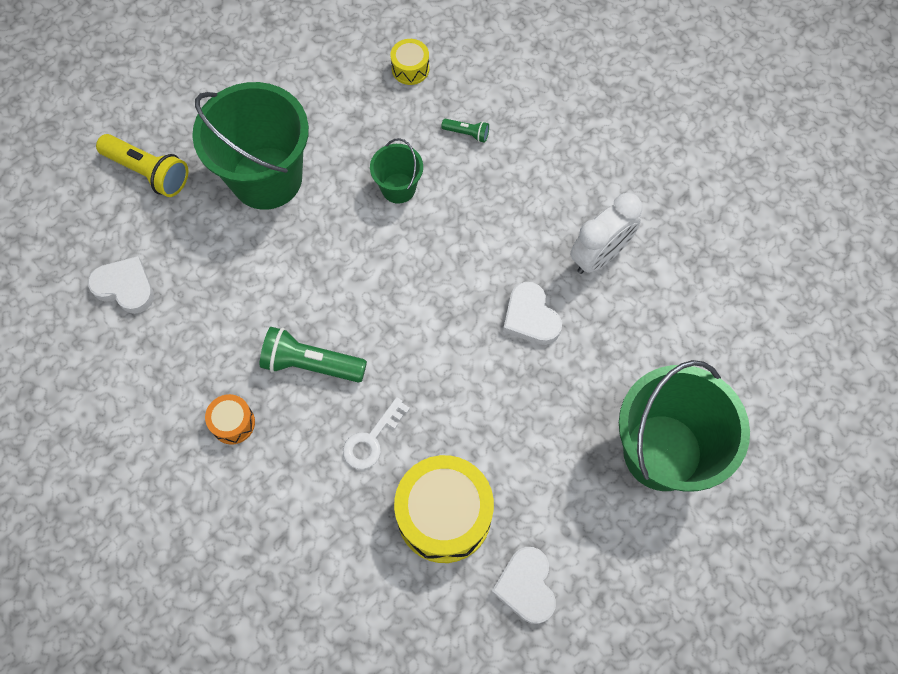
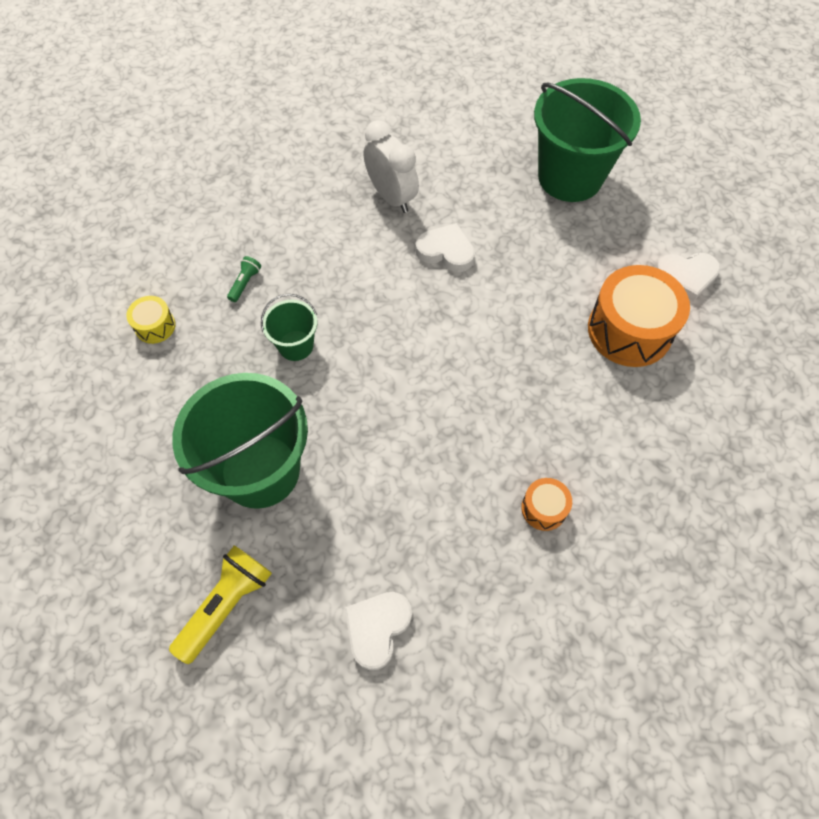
camera: 85 degrees left, 5 degrees down
green flashlight [260,327,367,382] -> none
white key [343,397,410,469] -> none
yellow drum [394,455,494,563] -> orange drum [588,265,690,367]
white heart [503,282,562,345] -> white heart turned 135 degrees counterclockwise [415,223,475,272]

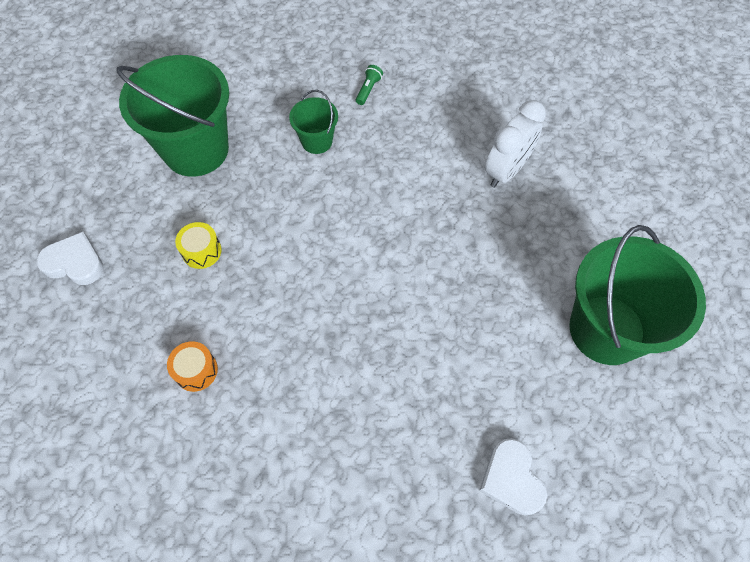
camera: 75 degrees right, 0 degrees up
yellow drum [126,296,176,344] -> yellow drum moved to [175,222,222,269]
yellow flashlight [169,545,272,664] -> none
green flashlight [227,256,261,302] -> green flashlight turned 75 degrees counterclockwise [356,65,383,105]
white heart [415,223,475,272] -> none
orange drum [588,265,690,367] -> none

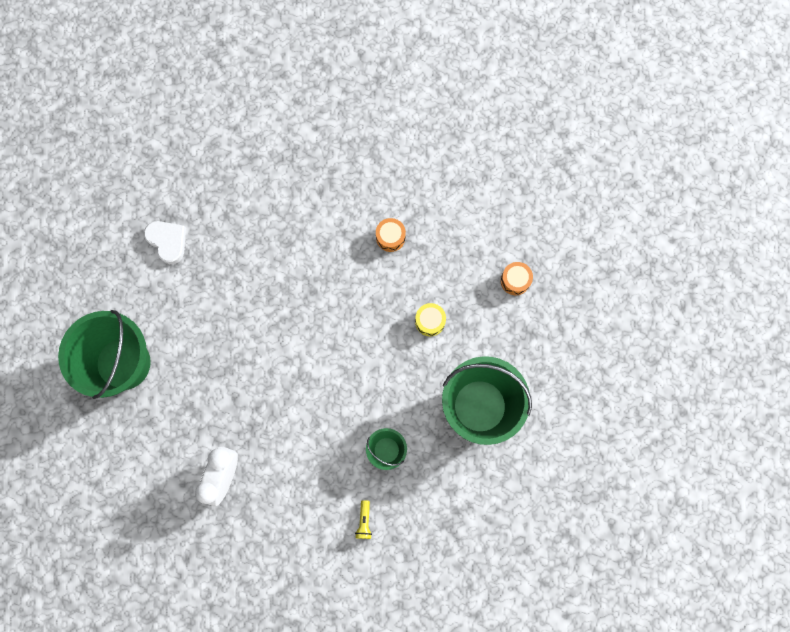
camera: 160 degrees right, 15 degrees up
white heart [36,232,103,285] -> orange drum [500,262,533,295]
green flashlight [356,65,383,105] -> yellow flashlight [355,500,372,539]

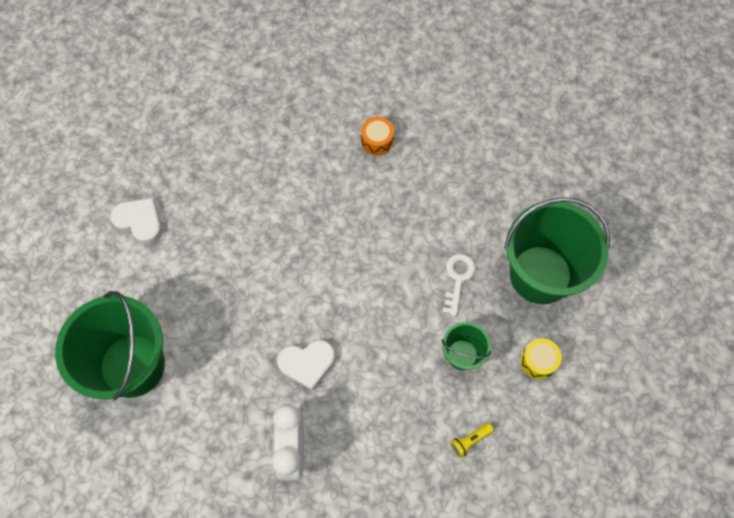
camera: 20 degrees left, 10 degrees down
yellow flashlight [355,500,372,539] -> yellow flashlight turned 75 degrees clockwise [450,423,494,458]
yellow drum [415,303,446,336] -> yellow drum moved to [521,338,562,379]
orange drum [500,262,533,295] -> none
none -> white heart [277,340,335,391]
none -> white key [442,254,476,316]

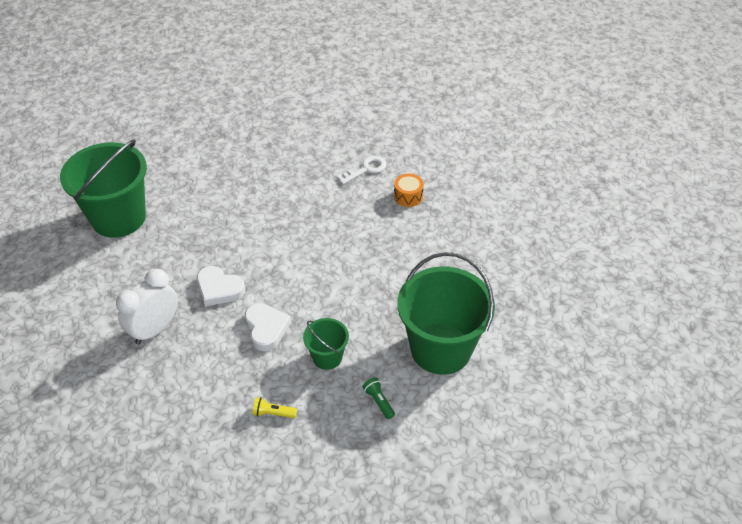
camera: 40 degrees right, 20 degrees down
white heart [110,198,162,244] -> white heart moved to [245,303,291,351]
white key [442,254,476,316] -> white key moved to [337,156,386,184]
yellow drum [521,338,562,379] -> green flashlight [362,377,395,419]

